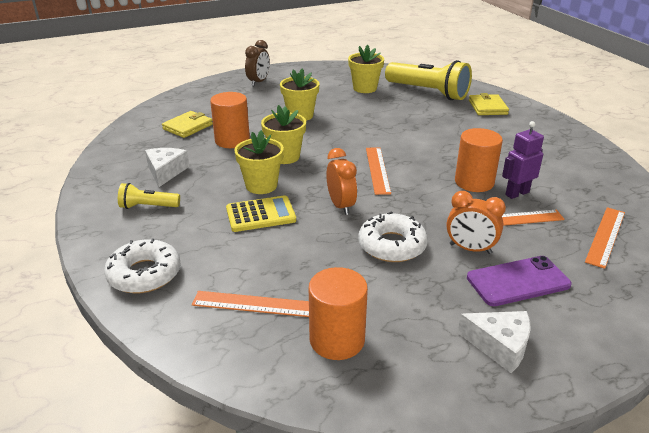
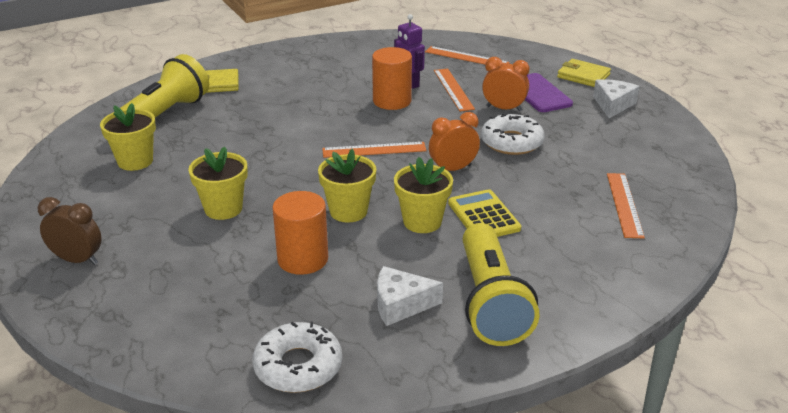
camera: 95 degrees left, 0 degrees up
white donut [104,239,181,293] -> white donut moved to [253,322,342,393]
yellow flashlight [118,183,180,209] -> yellow flashlight [463,223,540,346], size x2.04
yellow wallet [162,111,213,138] -> yellow wallet moved to [557,59,611,87]
orange cylinder [309,267,368,360] -> none
orange clock [446,191,506,254] -> orange clock turned 90 degrees counterclockwise [482,57,530,111]

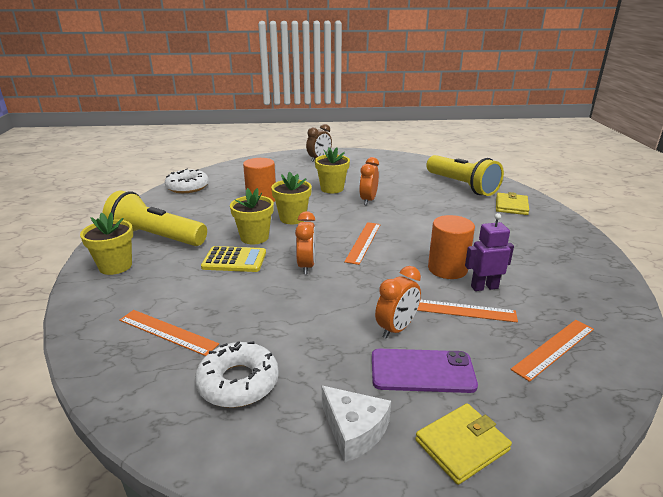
camera: 115 degrees right, 5 degrees down
yellow flower pot [100,103,156,171] -> yellow flower pot moved to [80,212,133,275]
white cheese [377,266,443,326] -> none
white donut [481,113,545,155] -> white donut moved to [195,341,279,408]
none -> orange clock [359,157,379,205]

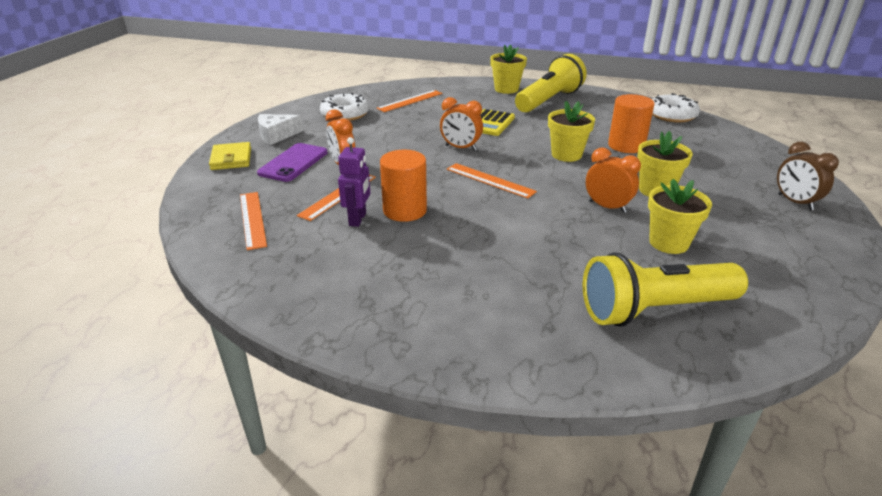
camera: 110 degrees right, 5 degrees up
yellow flower pot [230,188,274,244] -> yellow flower pot moved to [648,179,712,254]
yellow wallet [496,192,529,215] -> none

